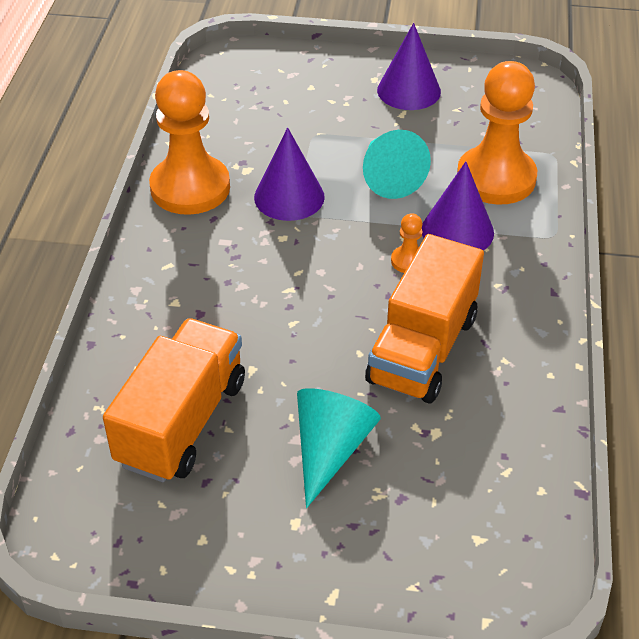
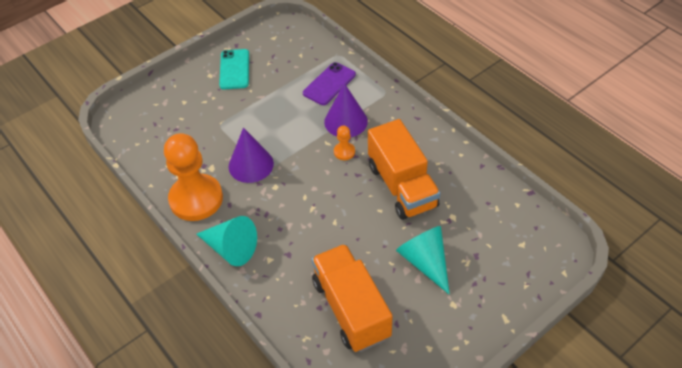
camera: 45 degrees left, 5 degrees up
turquoise cone [363,130,431,199] -> turquoise cone moved to [196,216,257,266]
purple cone [377,23,441,110] -> turquoise phone [219,49,249,89]
orange pawn [457,61,537,205] -> purple phone [303,62,356,105]

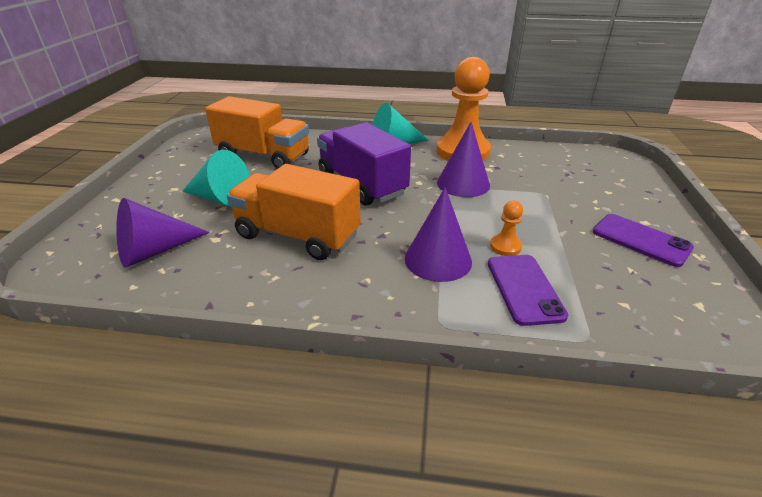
camera: 135 degrees right, 15 degrees down
turquoise phone [219,49,249,89] -> purple phone [593,214,694,267]
orange pawn [334,126,355,160] -> orange pawn moved to [490,201,523,256]
none -> purple cone [116,198,210,268]
none -> purple truck [317,122,411,206]

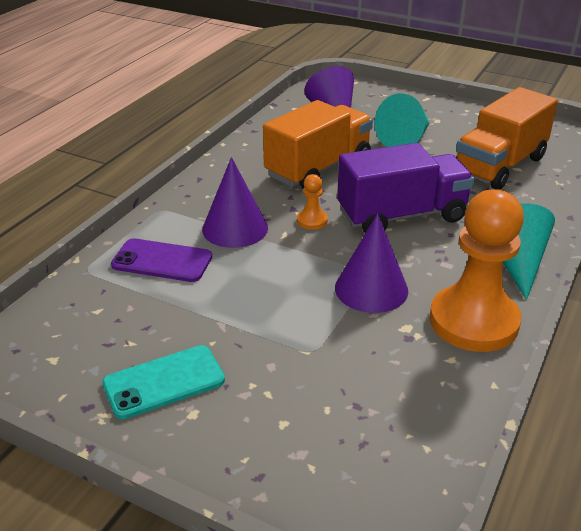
camera: 110 degrees right, 0 degrees up
orange pawn [490,201,523,256] -> orange pawn moved to [297,174,328,230]
purple phone [593,214,694,267] -> turquoise phone [102,345,225,419]

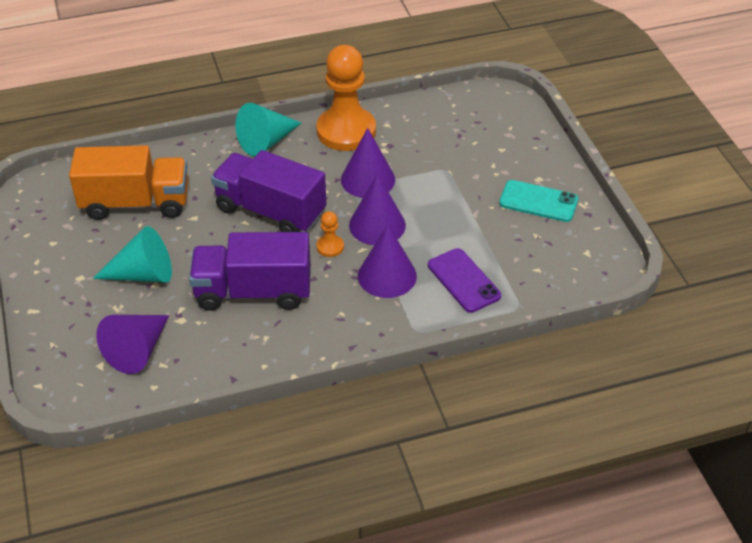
camera: 135 degrees left, 10 degrees up
orange truck [263,100,373,189] -> purple truck [189,232,311,311]
none -> purple cone [349,173,406,245]

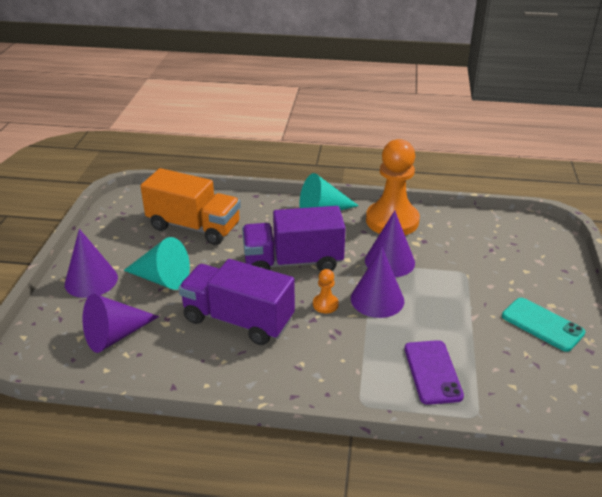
camera: 25 degrees right, 10 degrees down
purple truck [211,150,326,232] -> purple truck turned 60 degrees counterclockwise [242,206,346,271]
purple cone [358,224,417,298] -> purple cone moved to [65,229,118,298]

